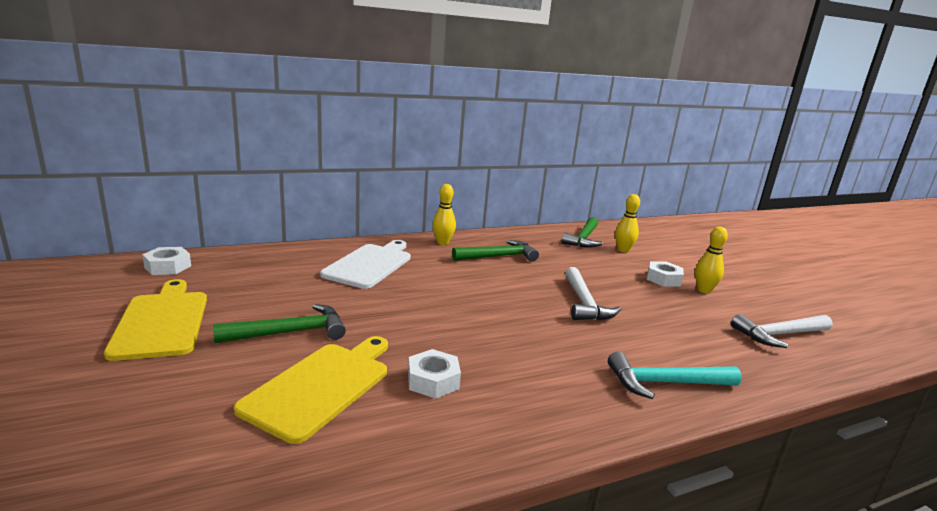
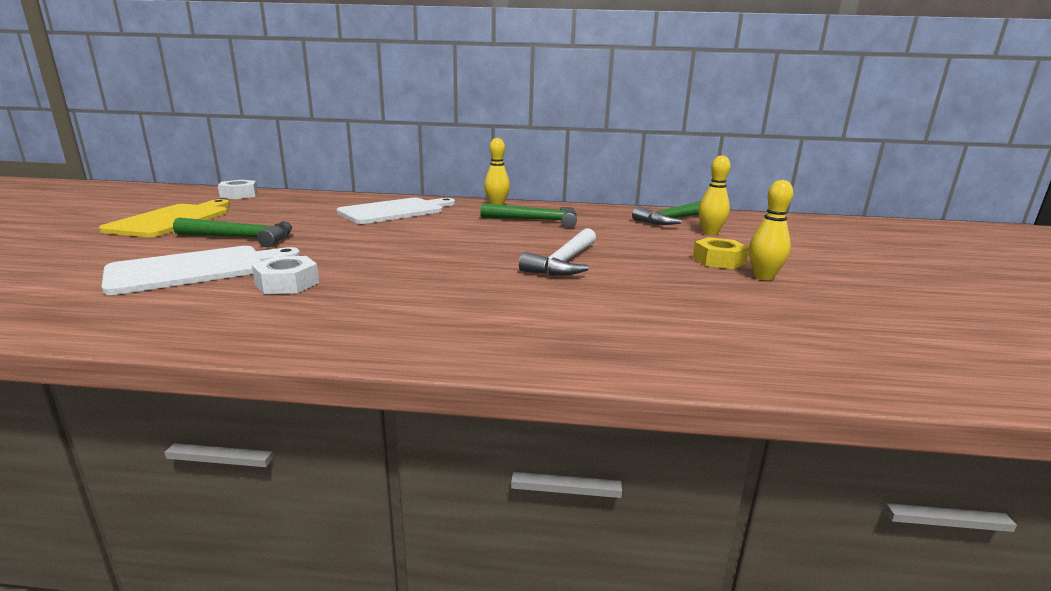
camera: 30 degrees right, 0 degrees up
yellow cutting board [234,336,388,444] -> white cutting board [101,246,300,295]
turquoise hammer [608,352,742,399] -> none
white nut [647,262,684,287] -> yellow nut [693,237,749,269]
white hammer [731,314,833,348] -> none

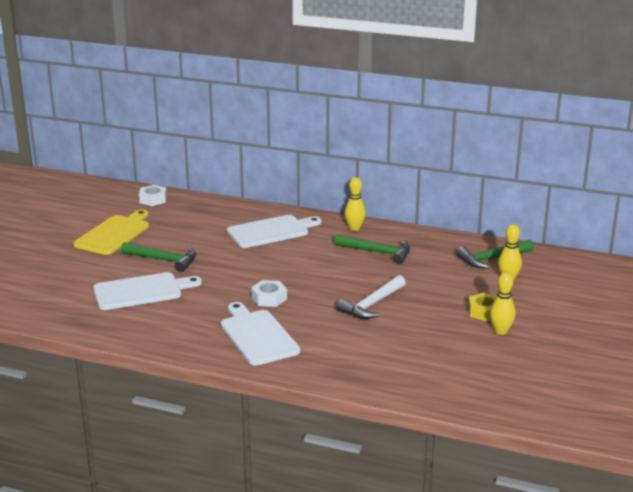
camera: 15 degrees right, 5 degrees up
white nut [252,256,319,294] -> white nut moved to [251,280,287,307]
none -> white cutting board [221,302,300,366]

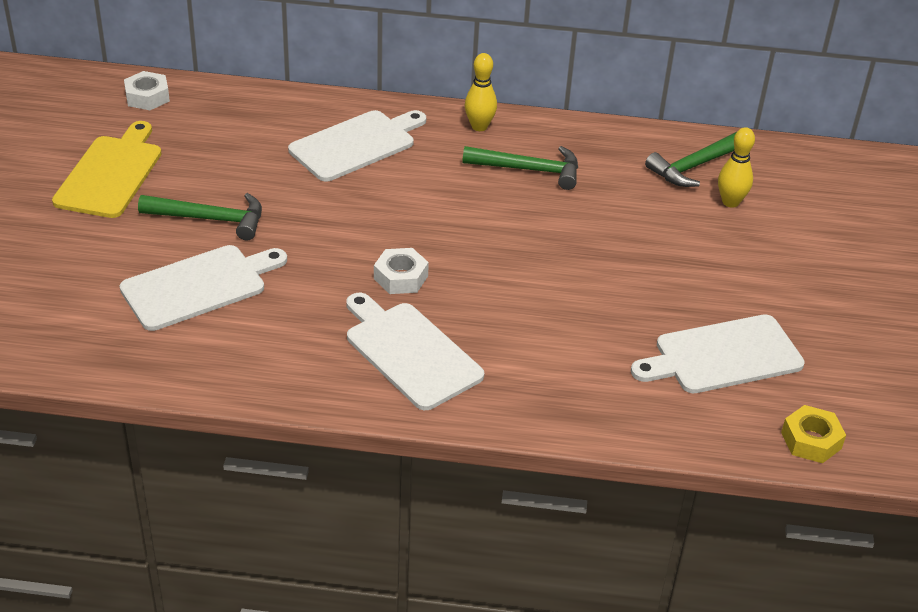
camera: 15 degrees left, 15 degrees up
white hammer [336,275,406,319] -> none
yellow nut [468,293,497,322] -> yellow nut moved to [781,405,846,463]
yellow bowling pin [490,272,516,335] -> none
none -> white cutting board [631,315,805,393]

